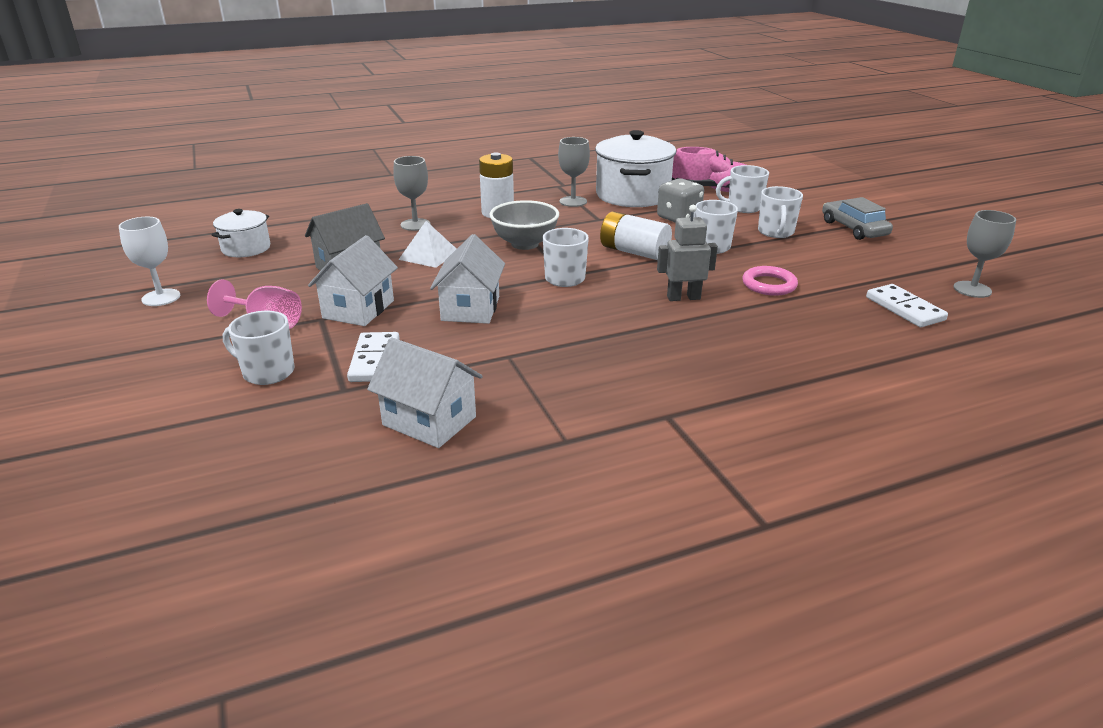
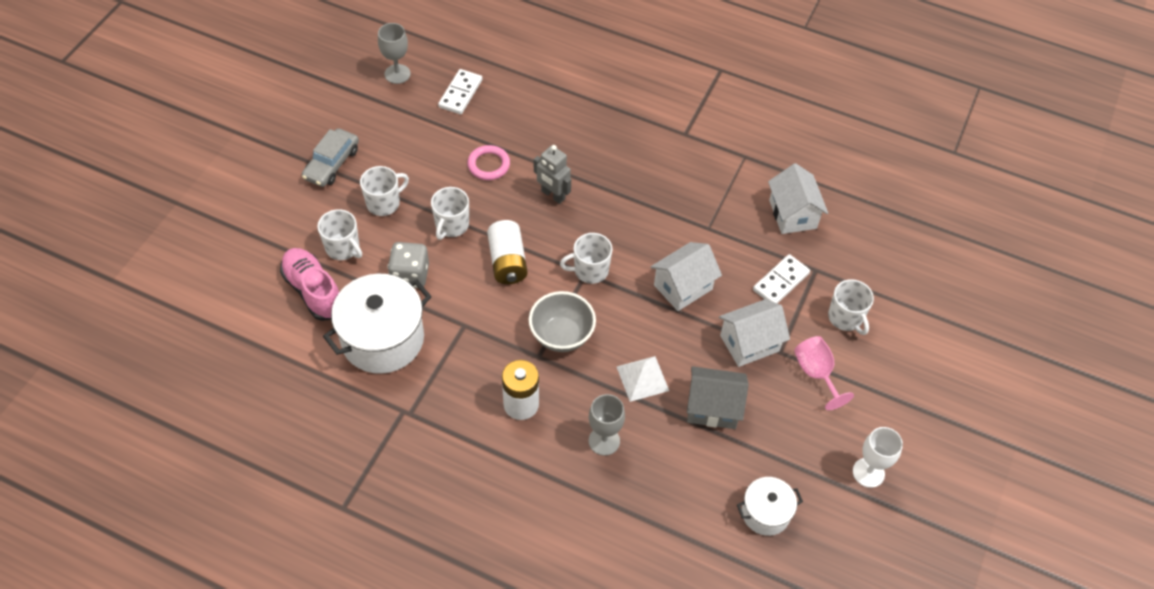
camera: 135 degrees left, 25 degrees up
grey goblet [558,137,590,207] -> none

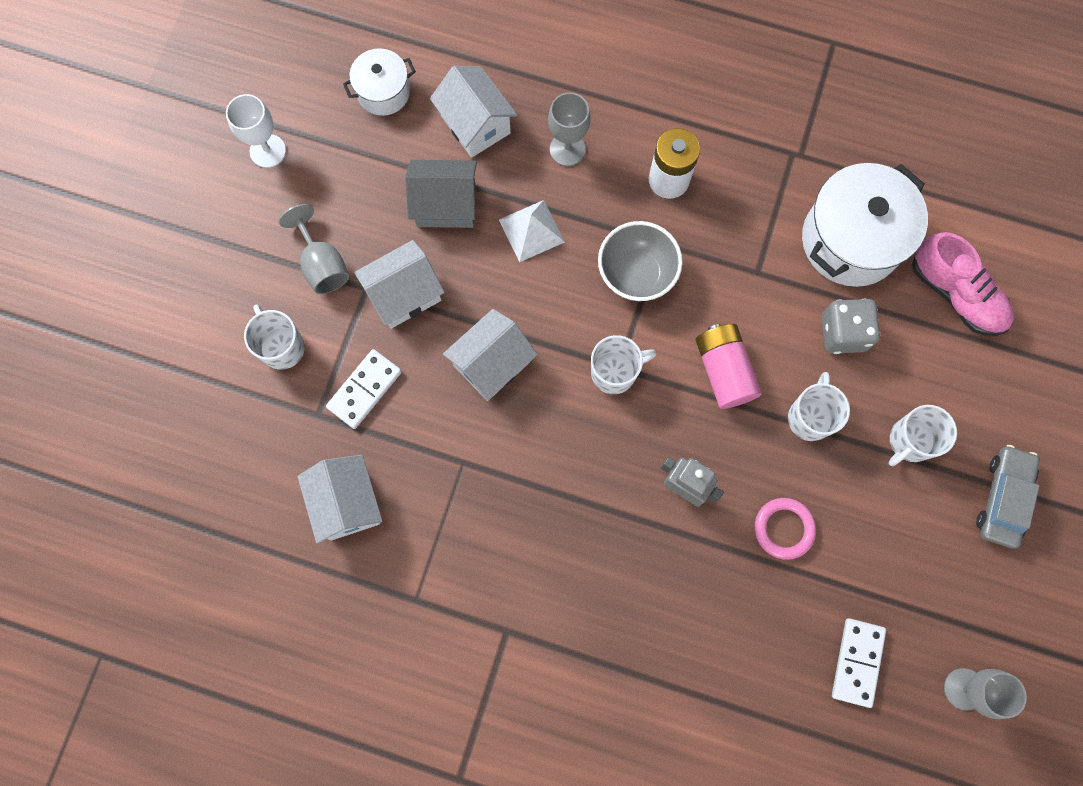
camera: 175 degrees right, 20 degrees up
white mug [317,209,362,260] -> none
white battery [487,220,528,284] -> pink battery [696,324,762,409]
pink goblet [794,336,854,410] -> grey goblet [279,204,349,294]
none -> white house [430,66,517,158]

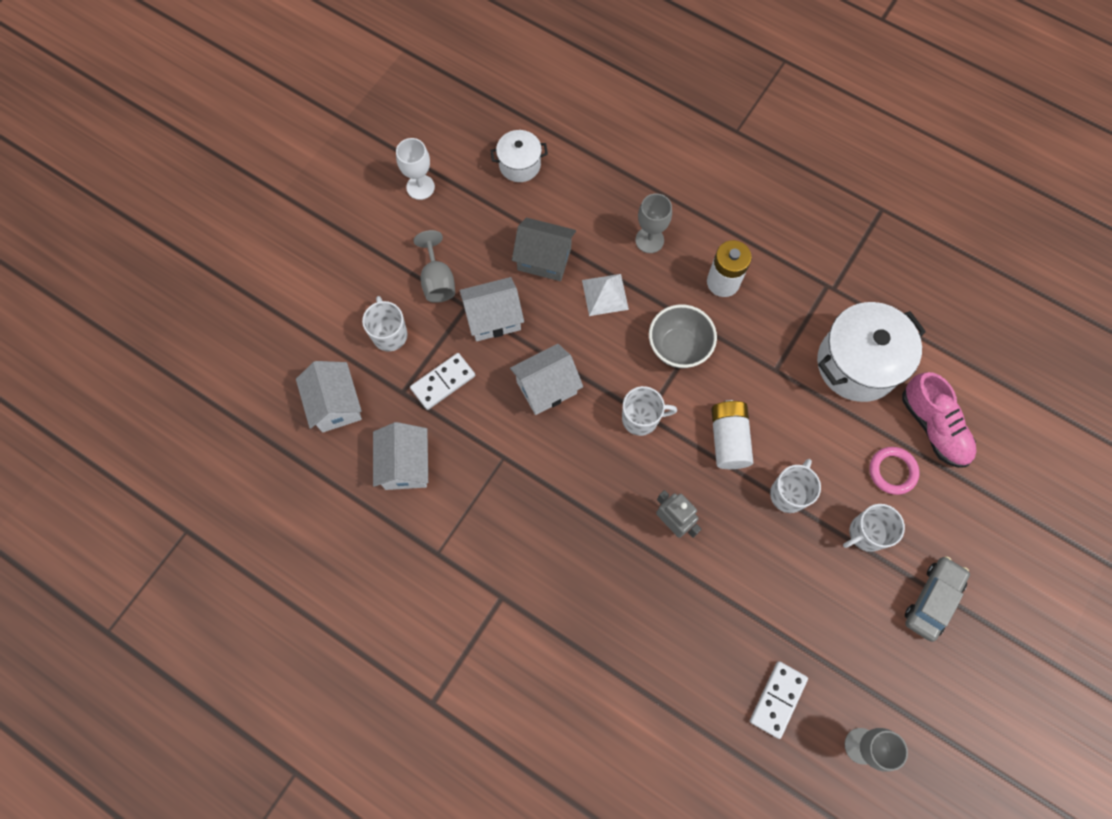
camera: 15 degrees right, 5 degrees down
white house [430,66,517,158] -> white house moved to [296,361,362,433]
pink battery [696,324,762,409] -> white battery [711,400,753,469]
pink ring [755,498,816,560] -> pink ring moved to [869,447,919,495]
grey dice [821,298,880,354] -> none

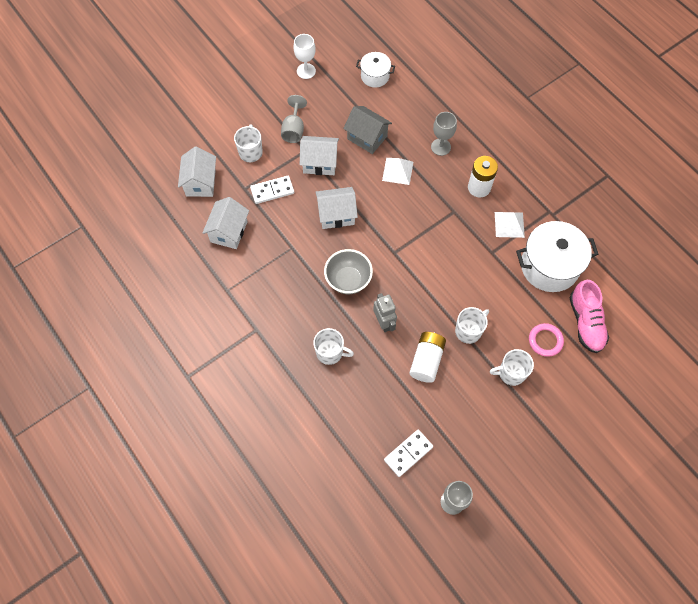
camera: 20 degrees right, 5 degrees down
white mug [622,386,677,436] -> white mug moved to [313,328,354,365]
grey bowl [649,304,717,368] -> grey bowl moved to [324,249,373,294]
white battery [711,400,753,469] -> white battery moved to [409,332,446,383]
grey car [905,556,970,642] -> none
none -> white pyramid [495,212,525,238]

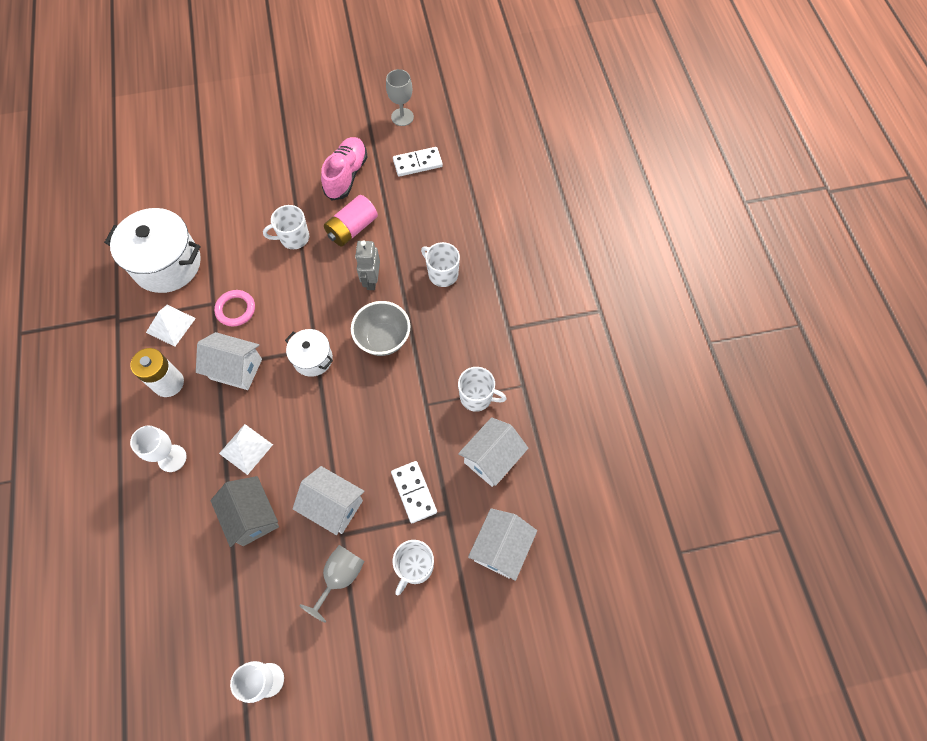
camera: 155 degrees left, 0 degrees up
white domino [250,176,294,204] -> white domino turned 60 degrees clockwise [391,461,437,523]
white house [315,187,358,229] -> white house moved to [196,332,262,390]
white pot [356,52,395,87] -> white pot moved to [285,329,333,377]
white battery [409,332,446,383] -> pink battery [324,195,378,246]
grey goblet [431,112,457,156] -> white goblet [130,426,187,472]
white mug [490,349,534,386] -> white mug moved to [458,367,507,412]
pink ring [529,323,564,357] -> pink ring moved to [214,290,255,326]
pink shoe [569,280,609,353] -> pink shoe moved to [321,137,368,200]

